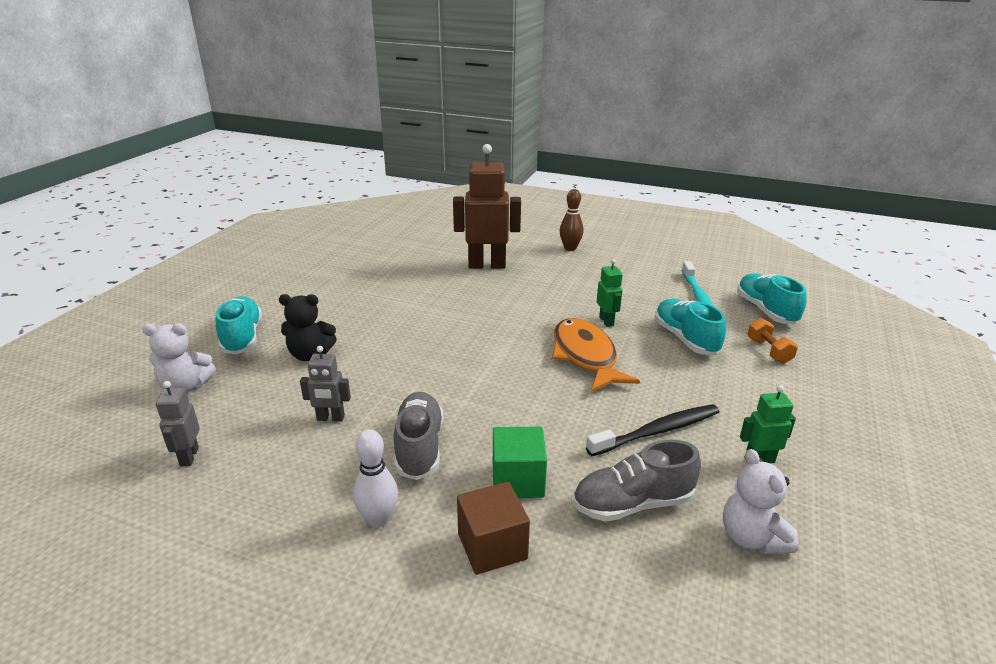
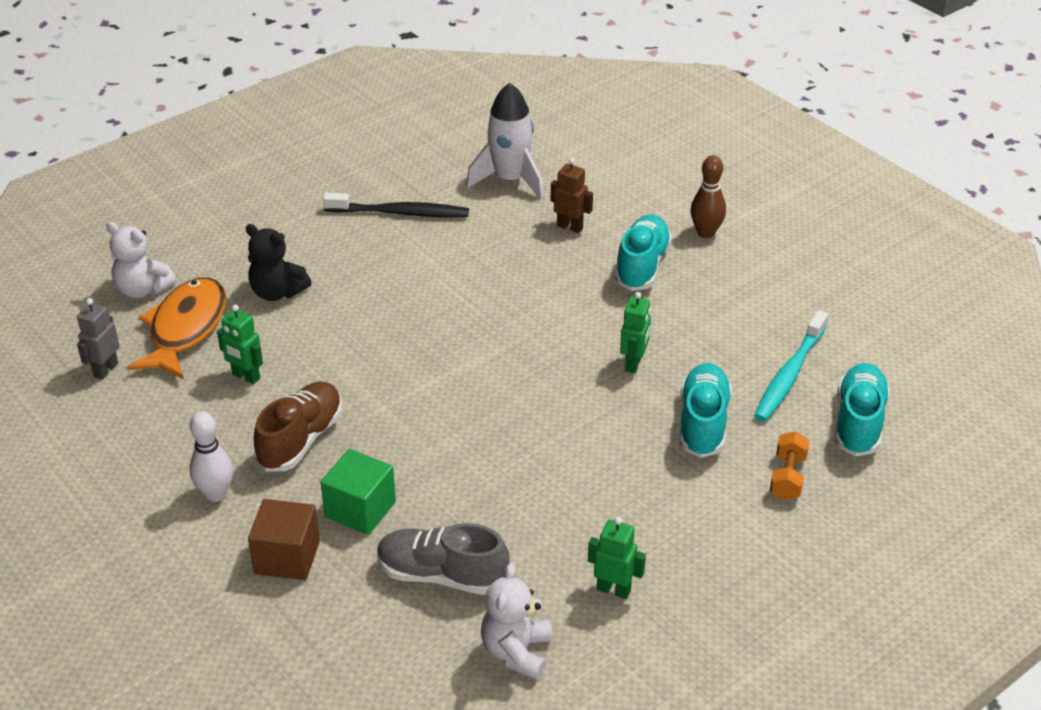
camera: 30 degrees right, 10 degrees up
turquoise shoe [216,296,262,354] -> turquoise shoe moved to [615,215,672,291]
grey robot [300,346,351,422] -> green robot [217,304,263,384]
grey shoe [394,392,443,480] -> brown shoe [254,381,343,472]
brown robot [453,144,521,269] -> brown robot [551,158,593,233], size x0.49
orange fish [552,318,640,392] -> orange fish moved to [126,277,226,379]
black toothbrush [586,404,719,456] -> black toothbrush moved to [323,193,469,217]
none -> white rocket [466,83,544,200]

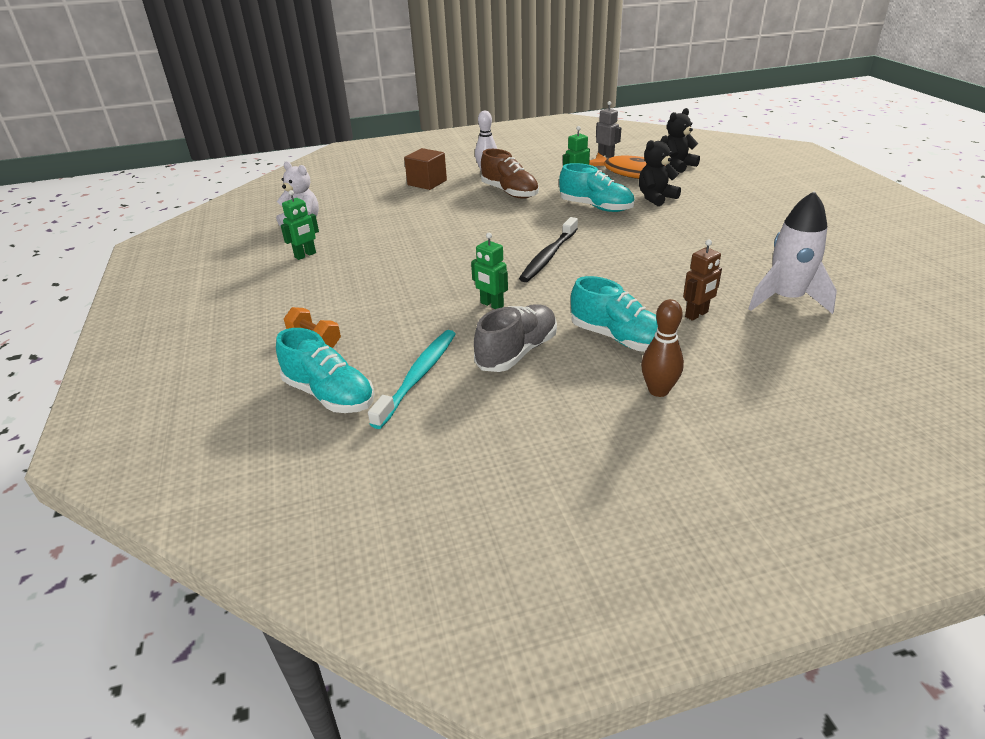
camera: 115 degrees right, 5 degrees down
white teddy bear [106,222,177,299] -> black teddy bear [667,108,700,173]
green cube [321,449,396,535] -> none
black toothbrush [323,193,469,217] -> black toothbrush moved to [519,217,578,282]
grey shoe [377,523,509,595] -> grey shoe moved to [474,304,557,372]
turquoise shoe [679,363,732,458] -> turquoise shoe moved to [559,163,634,212]
turquoise toothbrush [754,310,828,422] -> turquoise toothbrush turned 60 degrees clockwise [368,330,456,429]

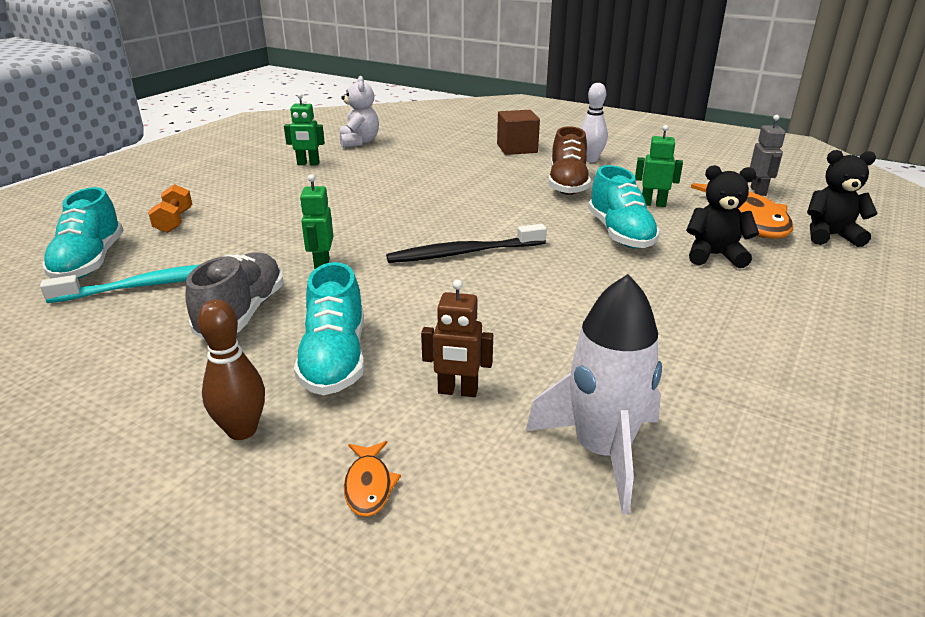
camera: 45 degrees right, 5 degrees down
grey shoe [474,304,557,372] -> grey shoe turned 75 degrees counterclockwise [185,252,284,339]
none -> orange fish [344,441,401,517]

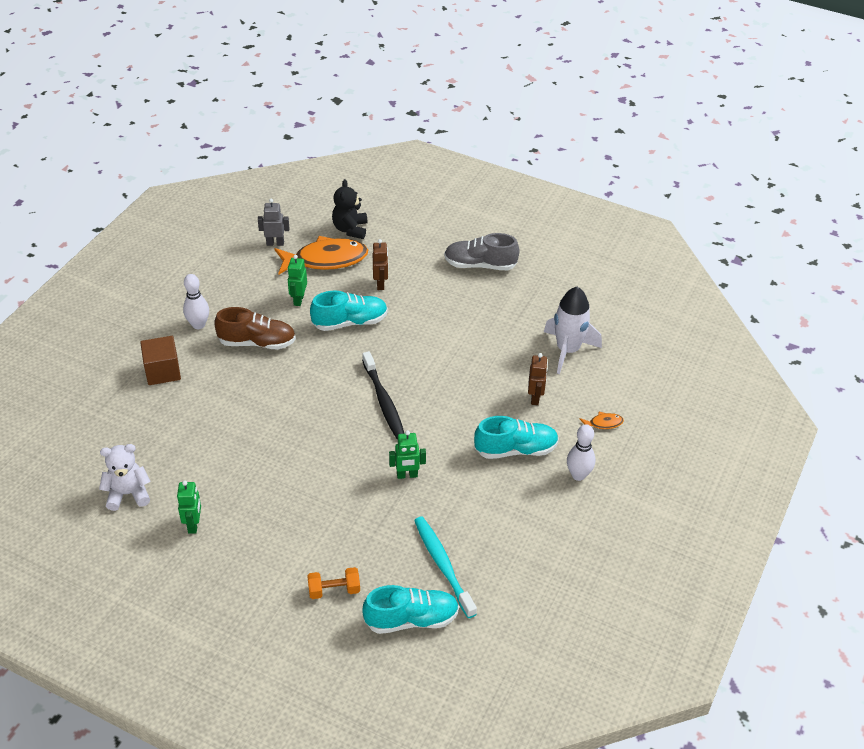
camera: 95 degrees left, 15 degrees up
grey shoe [185,252,284,339] -> grey shoe moved to [444,233,520,270]
brown bowling pin [197,299,265,440] -> white bowling pin [567,424,596,481]
black teddy bear [686,165,759,268] -> brown robot [373,239,388,290]

